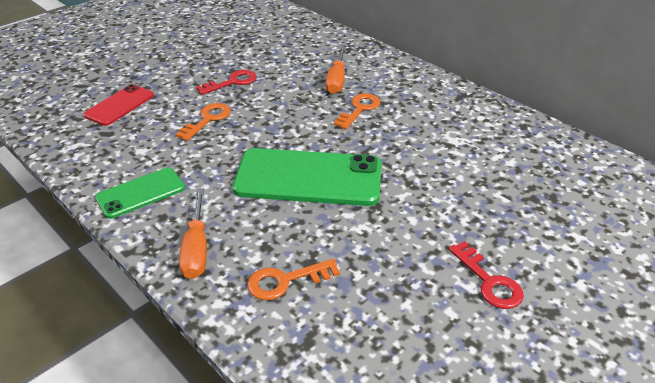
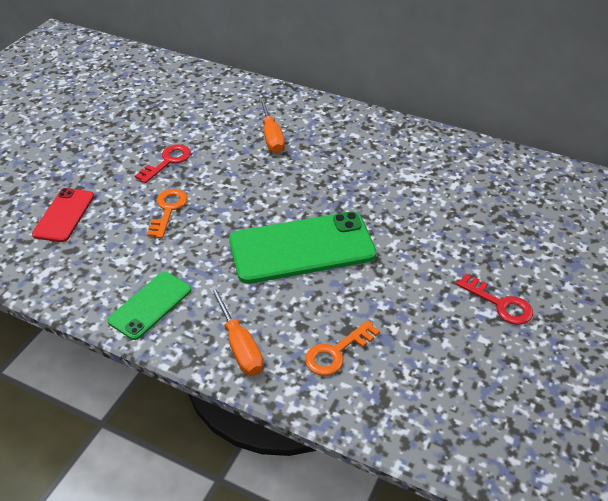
camera: 20 degrees left, 5 degrees up
orange key [334,93,380,129] -> none

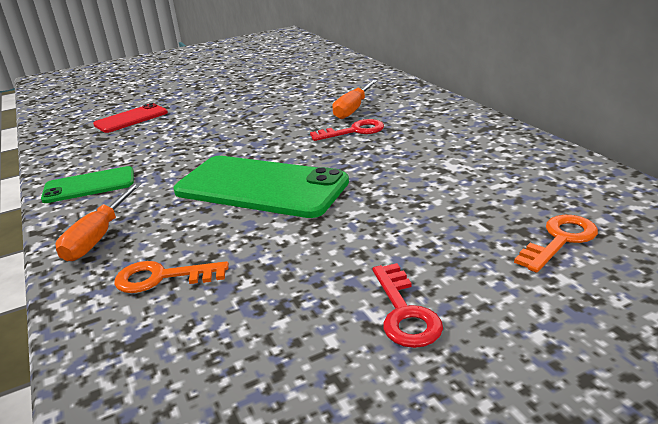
camera: 40 degrees right, 15 degrees down
red key [135,144,191,183] -> red key moved to [310,119,384,141]
orange key [147,189,188,238] -> orange key moved to [514,215,598,273]

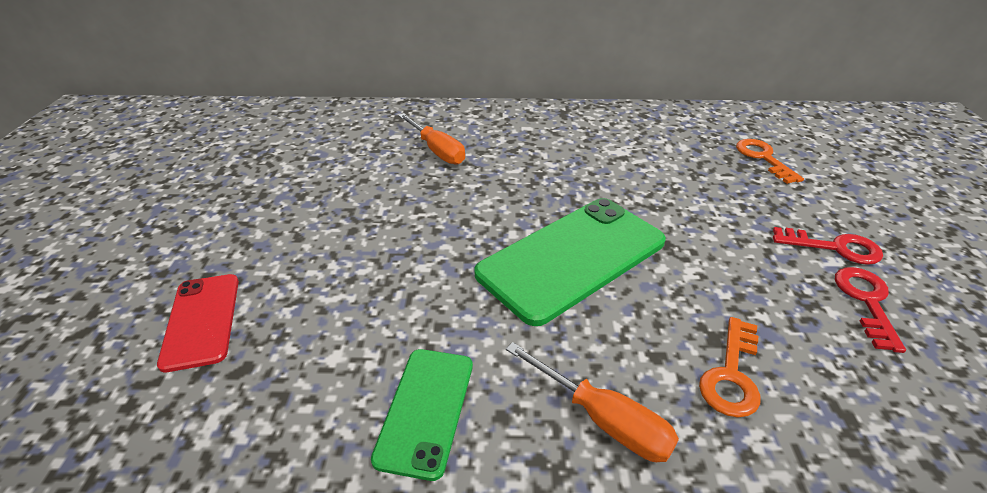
camera: 65 degrees left, 10 degrees up
red key [310,119,384,141] -> red key moved to [835,267,906,353]

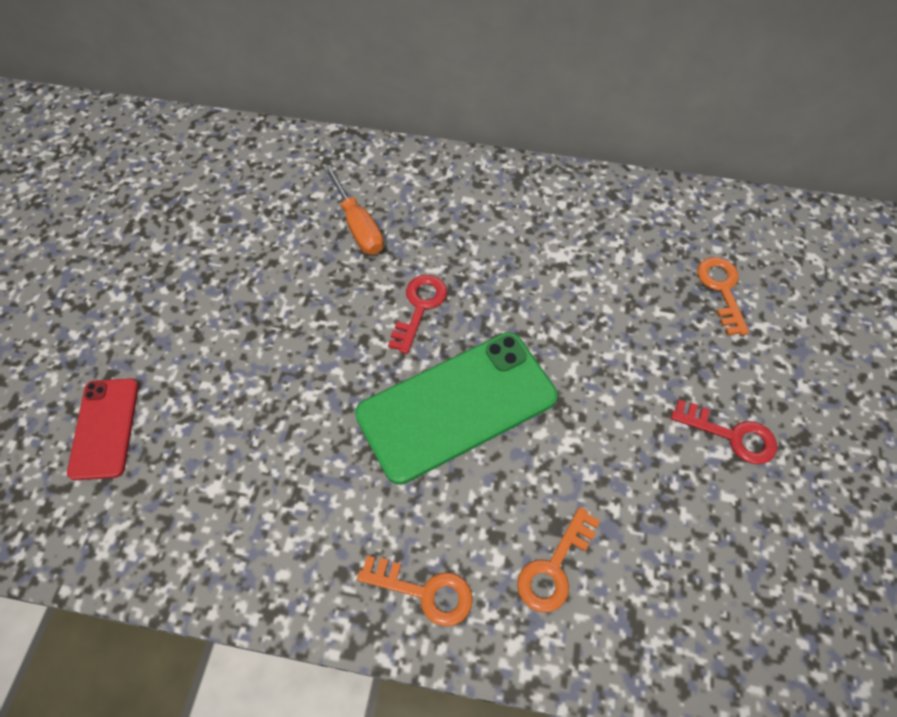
camera: 10 degrees right, 20 degrees up
green phone [371,349,473,481] -> none
orange screwdriver [506,342,679,462] -> orange key [357,555,473,627]
red key [835,267,906,353] -> red key moved to [388,275,447,354]

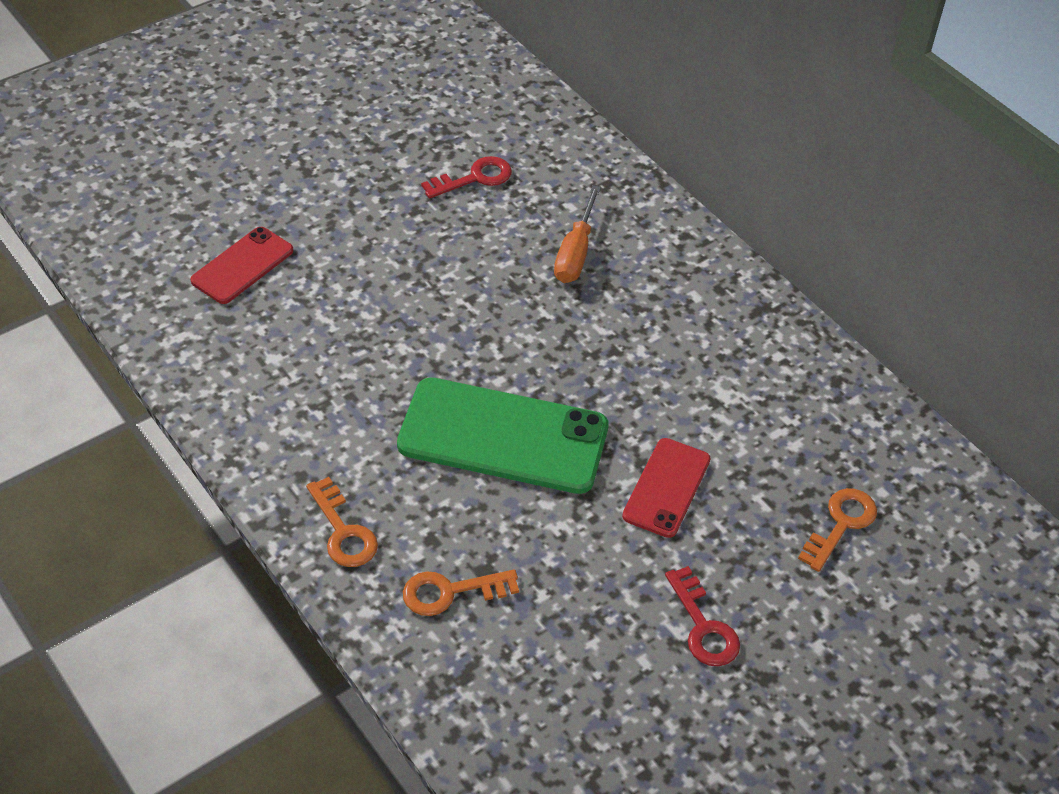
camera: 40 degrees right, 10 degrees down
red key [388,275,447,354] -> red key moved to [421,156,512,199]
none -> red phone [622,438,710,538]

